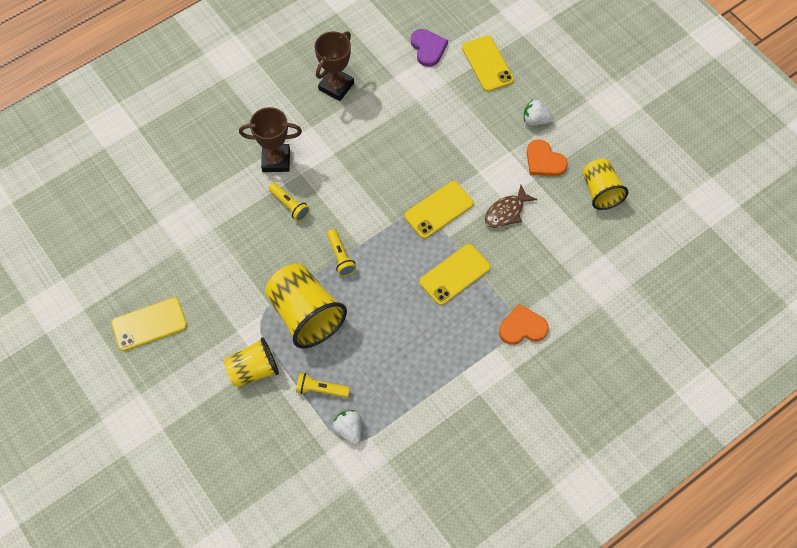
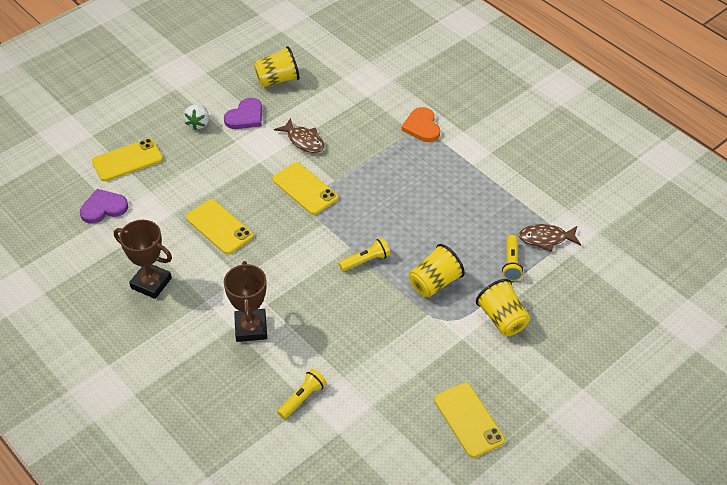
camera: 95 degrees left, 15 degrees down
yellow cup [265,263,347,348] -> yellow cup [409,244,465,298], size x0.64
yellow flashlight [268,183,310,221] -> yellow flashlight moved to [277,369,327,419]
white strawberry [333,410,362,445] -> brown fish [519,224,581,252]
yellow phone [420,244,491,305] -> yellow phone moved to [186,199,253,254]
orange heart [527,139,568,176] -> purple heart [224,98,262,129]

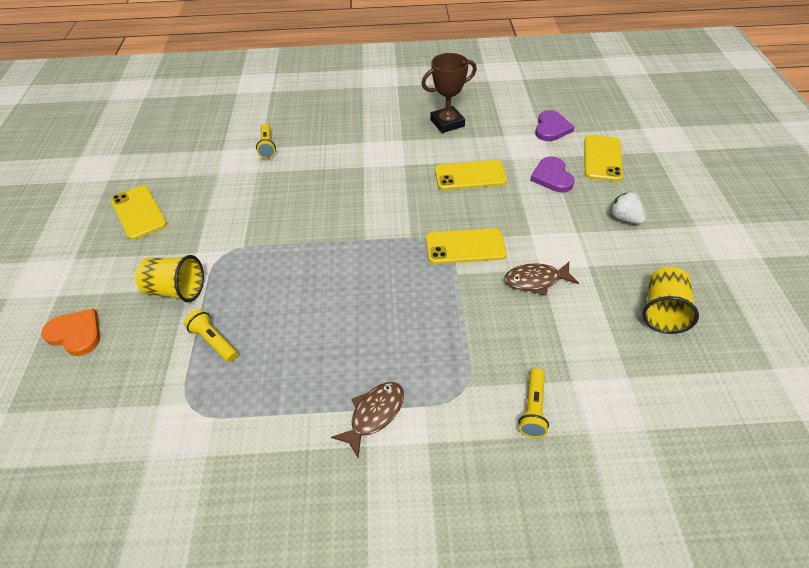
camera: 130 degrees right, 0 degrees up
purple heart [224,98,262,129] -> purple heart moved to [530,156,575,192]
brown trophy [224,261,267,342] -> none
yellow flashlight [339,238,390,271] -> yellow flashlight moved to [519,368,549,438]
orange heart [401,107,440,142] -> orange heart moved to [41,309,100,356]
yellow cup [409,244,465,298] -> none
yellow phone [434,383,505,458] -> yellow phone turned 45 degrees clockwise [111,186,167,240]
brown fish [519,224,581,252] -> brown fish moved to [331,382,404,458]

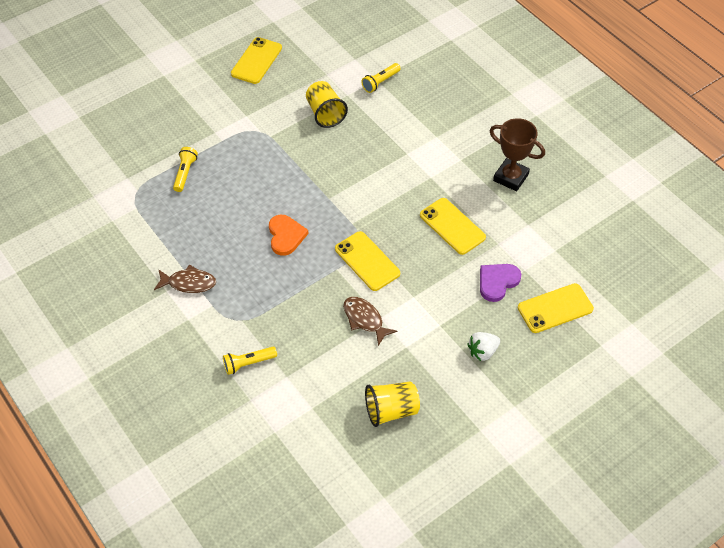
camera: 55 degrees right, 5 degrees up
orange heart [41,309,100,356] -> orange heart moved to [269,215,308,256]
yellow cup [135,255,204,302] -> yellow cup moved to [306,81,348,128]
purple heart [535,110,575,141] -> none
white strawberry [610,192,646,224] -> white strawberry turned 135 degrees counterclockwise [467,332,500,361]

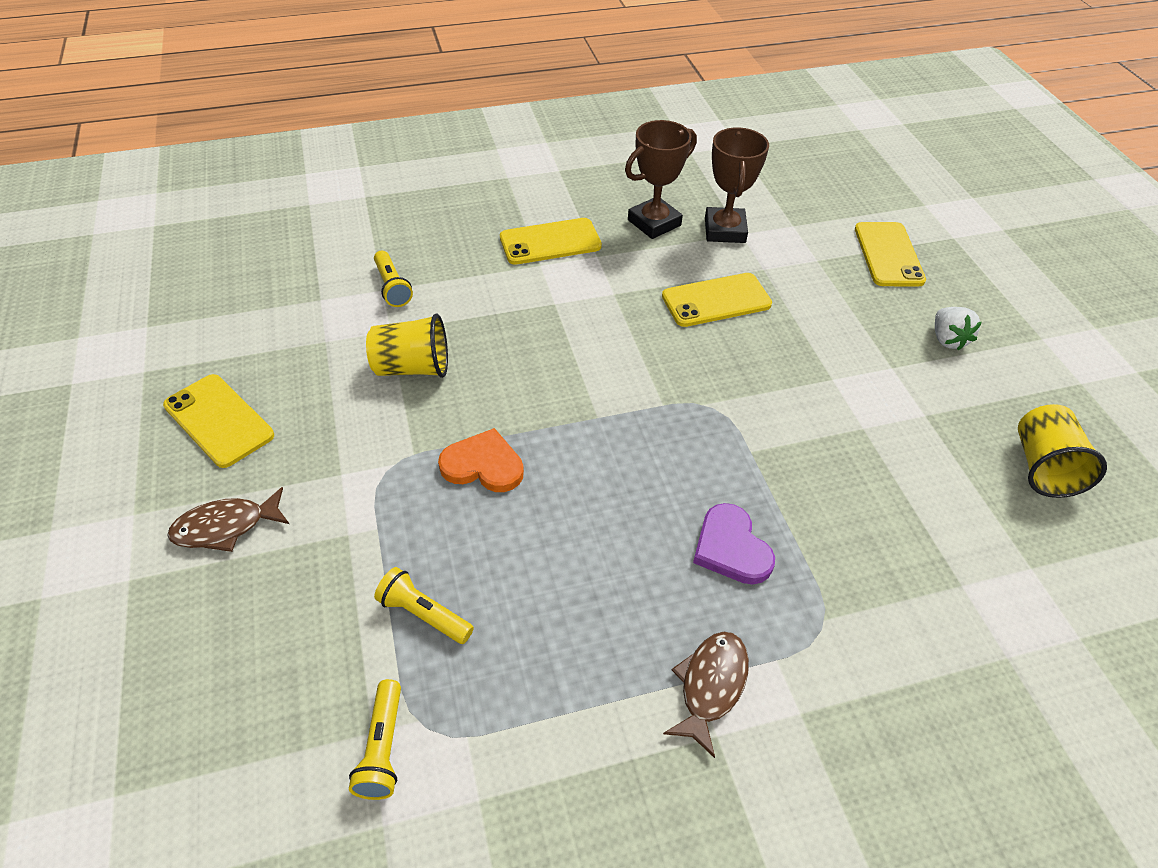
camera: 70 degrees left, 5 degrees down
yellow flashlight [223,347,277,375] -> yellow flashlight moved to [349,679,401,800]
orange heart [269,215,308,256] -> orange heart moved to [438,428,524,492]
yellow phone [335,231,400,291] -> yellow phone moved to [500,218,602,265]
brown fish [343,297,397,346] -> brown fish moved to [167,487,289,552]
purple heart [480,264,521,302] -> purple heart moved to [693,503,775,585]
none -> brown trophy [705,127,769,243]

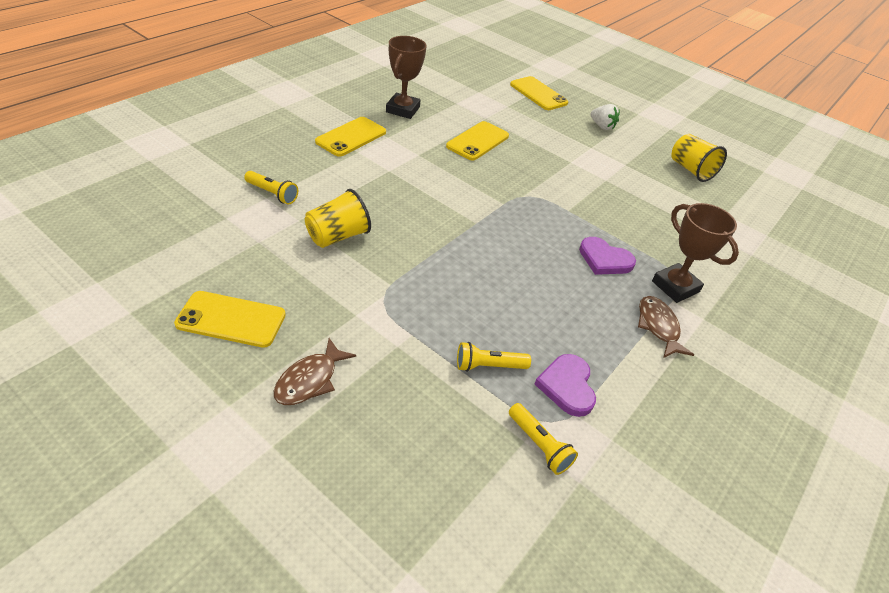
camera: 40 degrees left, 5 degrees down
orange heart [438,428,524,492] -> none
brown trophy [705,127,769,243] -> brown trophy moved to [652,203,739,303]
none -> purple heart [535,354,596,417]

